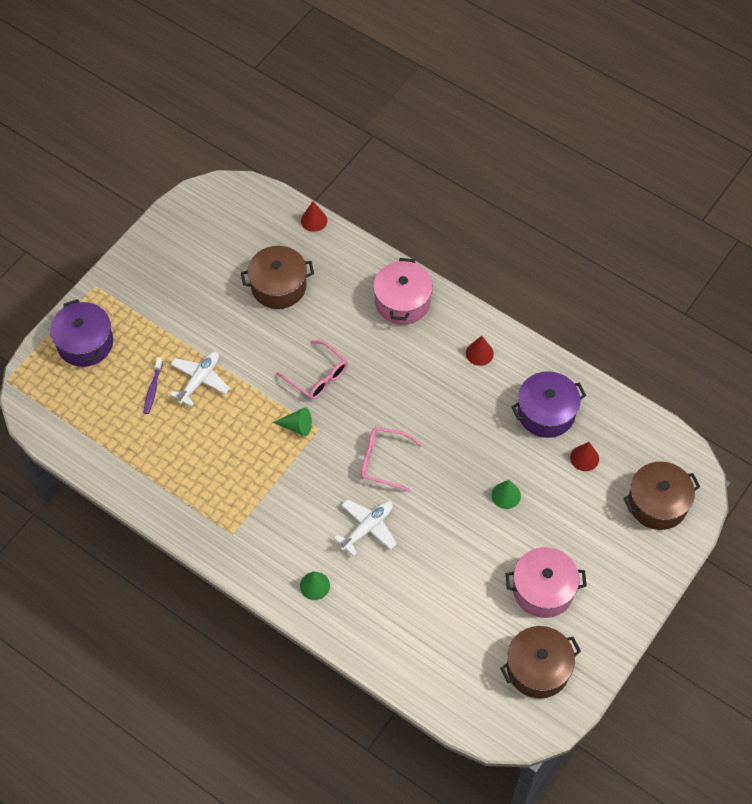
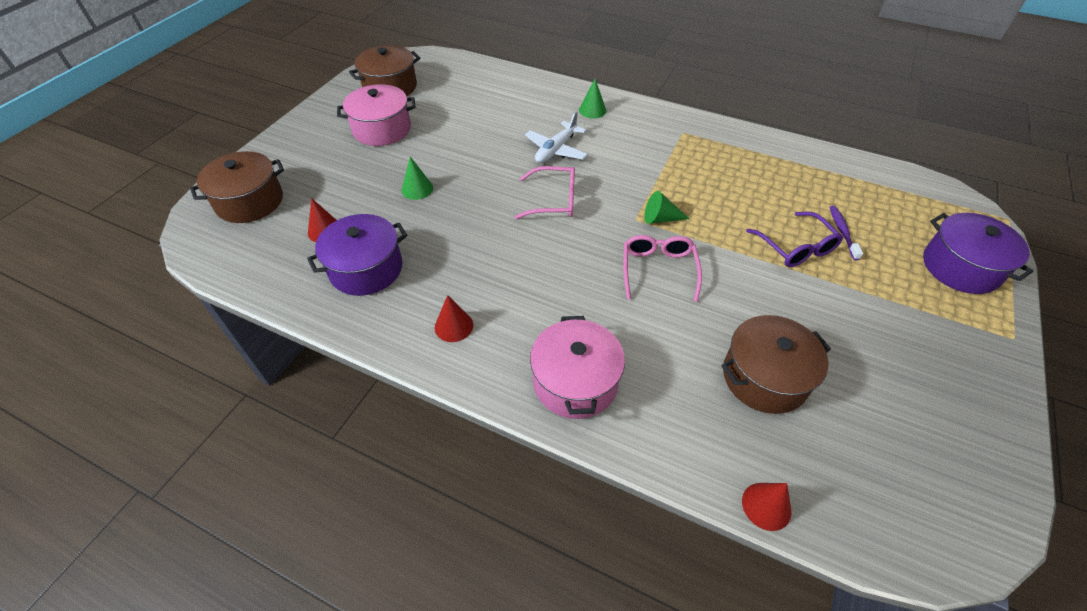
camera: 170 degrees right, 10 degrees down
white plane [170,351,230,407] -> purple glasses [746,212,843,267]
pink glasses [277,340,348,400] -> pink glasses turned 60 degrees clockwise [623,235,702,302]

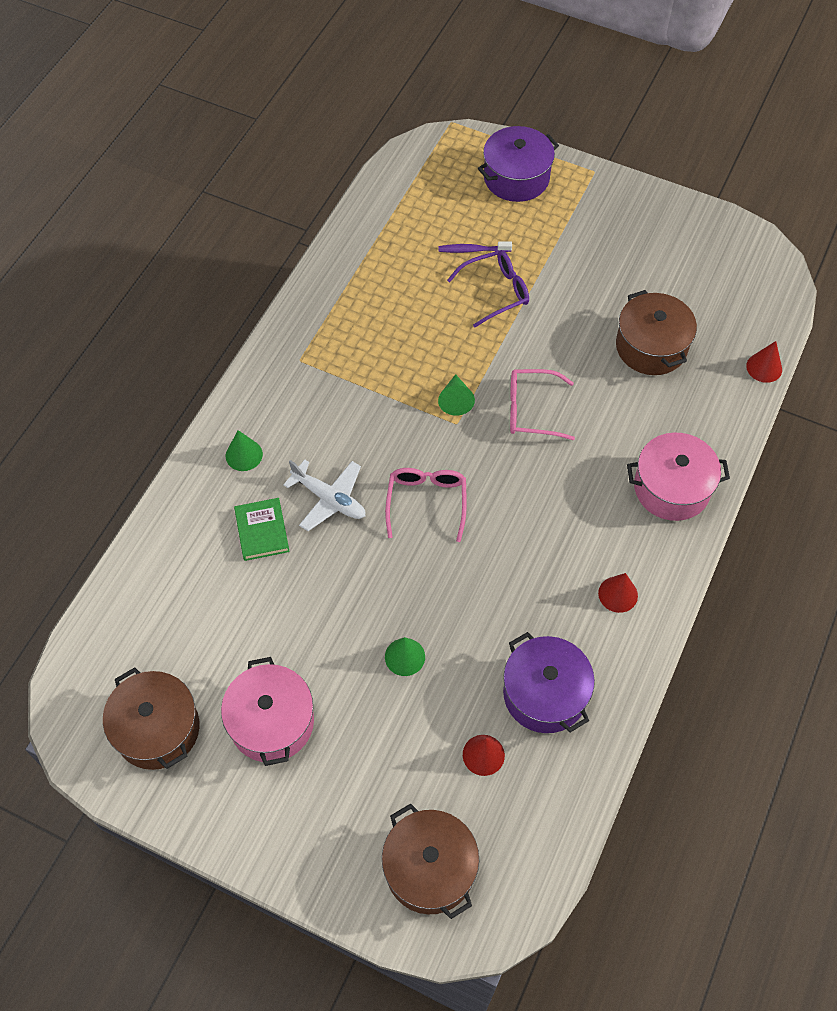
camera: 90 degrees left, 10 degrees up
none -> green book [234,498,290,561]

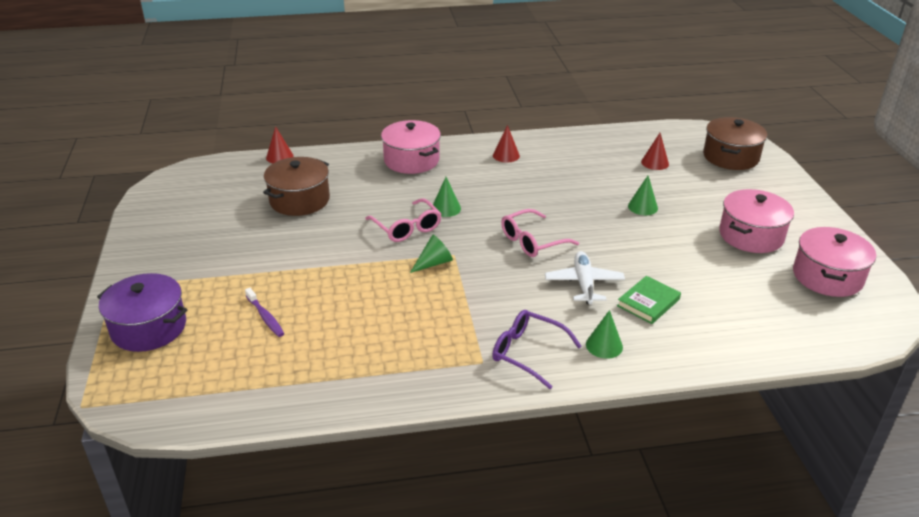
camera: 125 degrees left, 25 degrees down
brown pot [103,667,199,770] -> pink pot [793,227,876,297]
purple glasses [447,250,529,328] -> purple glasses moved to [492,310,582,389]
purple pot [503,632,595,733] -> none
none -> green cone [431,177,461,217]

